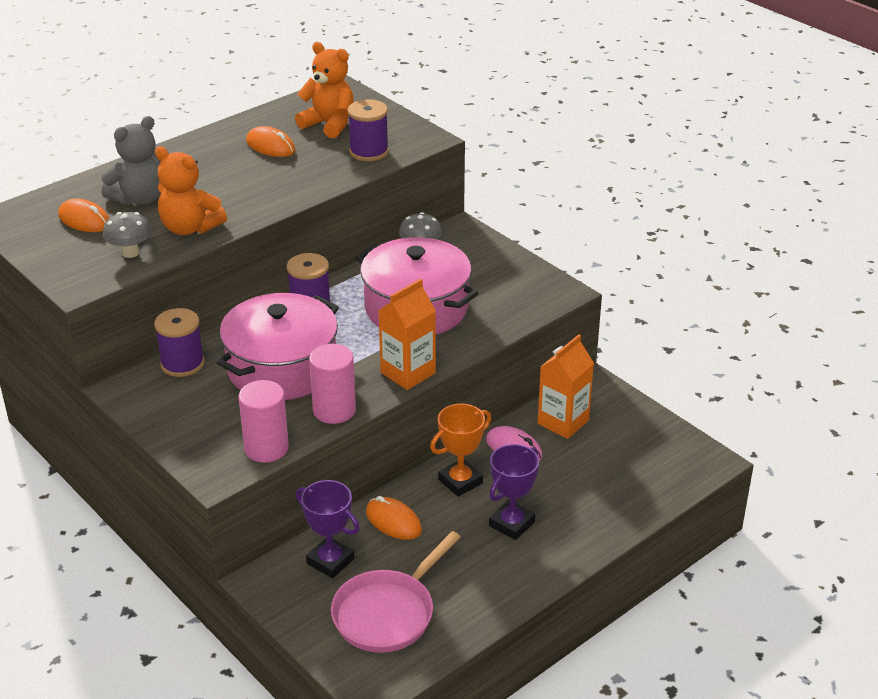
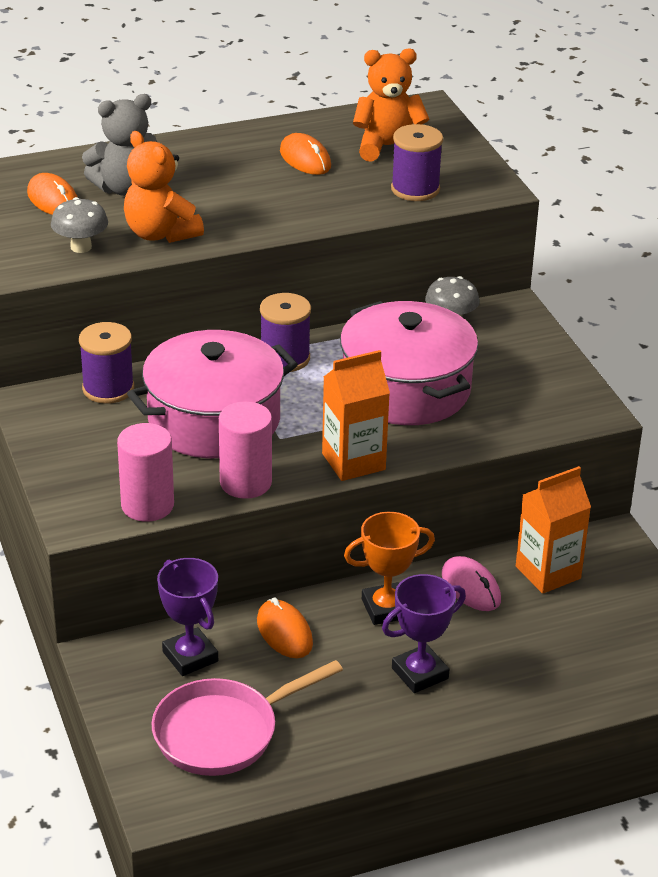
camera: 20 degrees right, 0 degrees up
orange teddy bear [295,42,353,138] -> orange teddy bear turned 60 degrees counterclockwise [353,48,429,162]

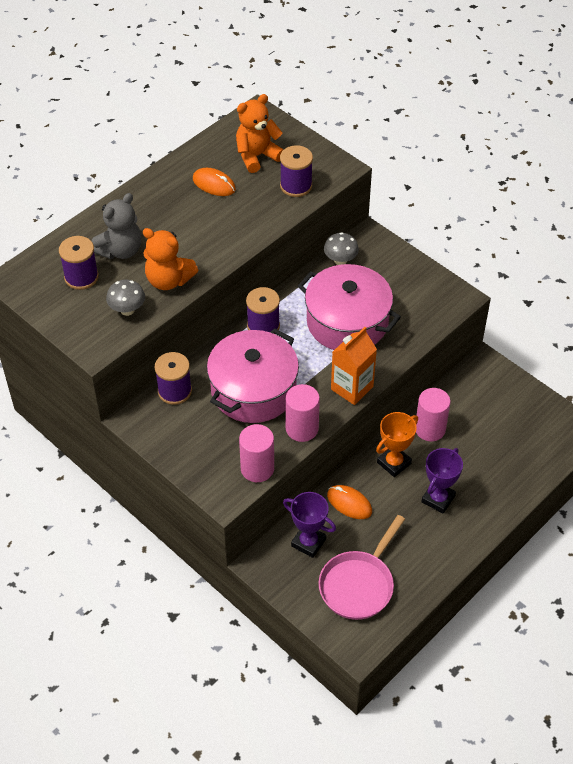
camera: 25 degrees left, 15 degrees up
orange mouse [27,173,78,215] -> purple spool [59,236,99,290]
pink mouse [442,556,501,611] -> pink cylinder [416,388,451,441]
orange carton [516,466,591,594] -> none

